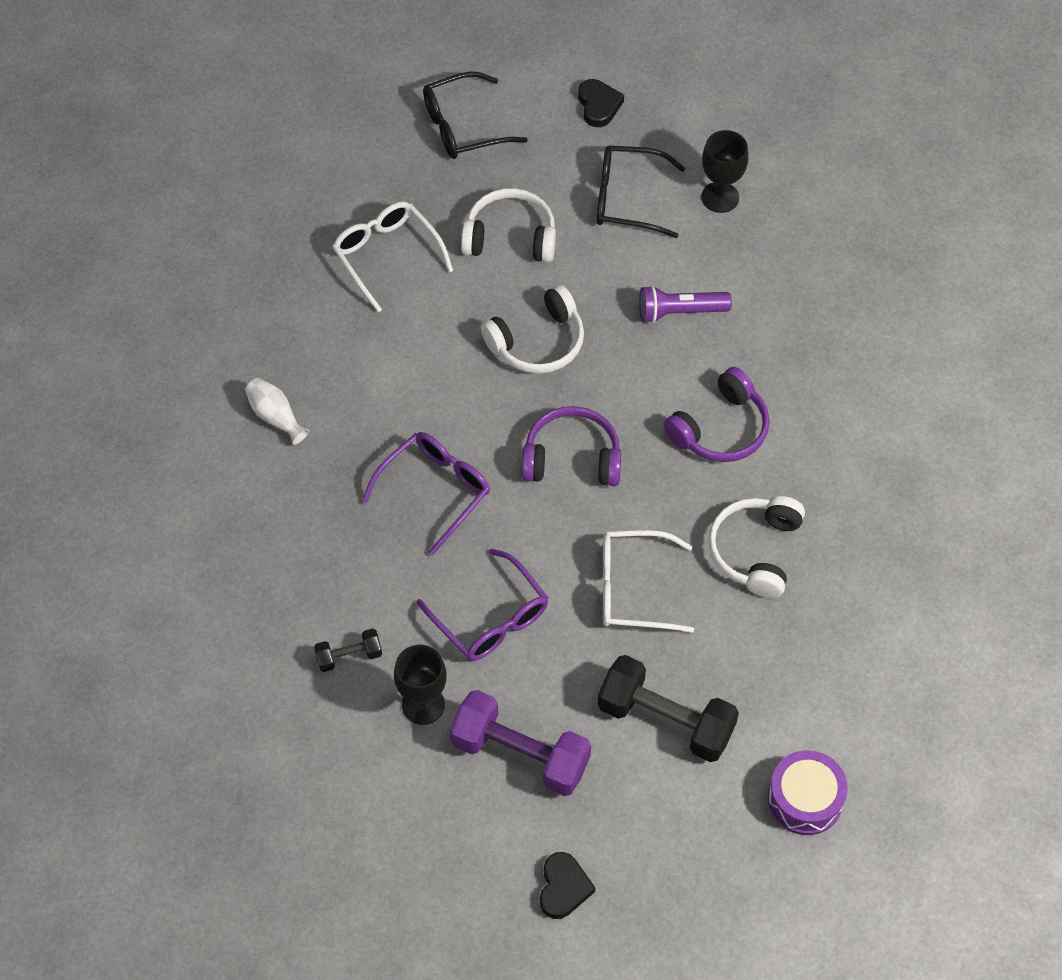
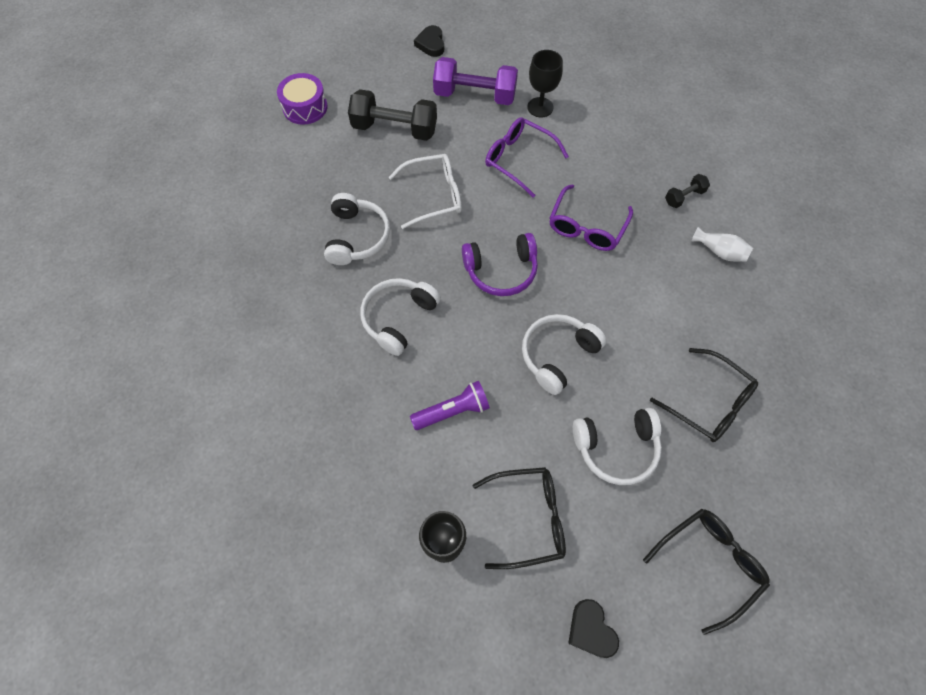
camera: 165 degrees right, 5 degrees up
black dumbbell [314,629,382,672] -> black dumbbell moved to [665,174,710,208]
white glasses [332,201,453,312] -> black glasses [650,348,758,442]
purple headphones [663,367,770,462] -> white headphones [360,278,441,356]

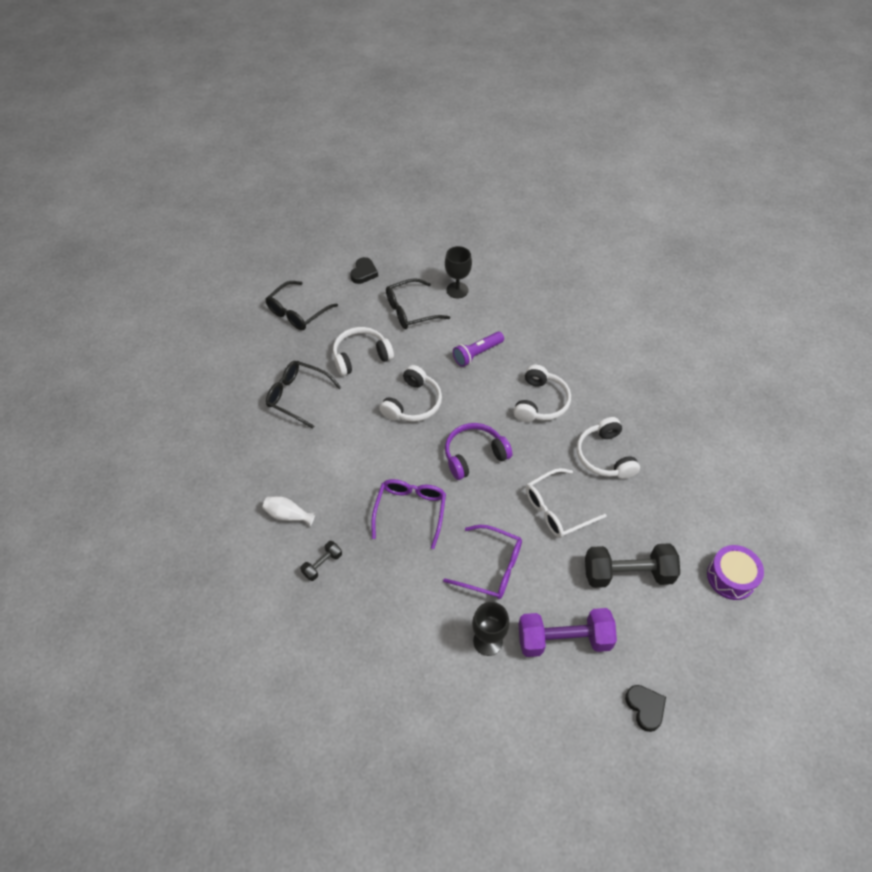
camera: 165 degrees right, 10 degrees down
black heart [568,599,619,658] -> black heart turned 60 degrees clockwise [350,257,378,284]

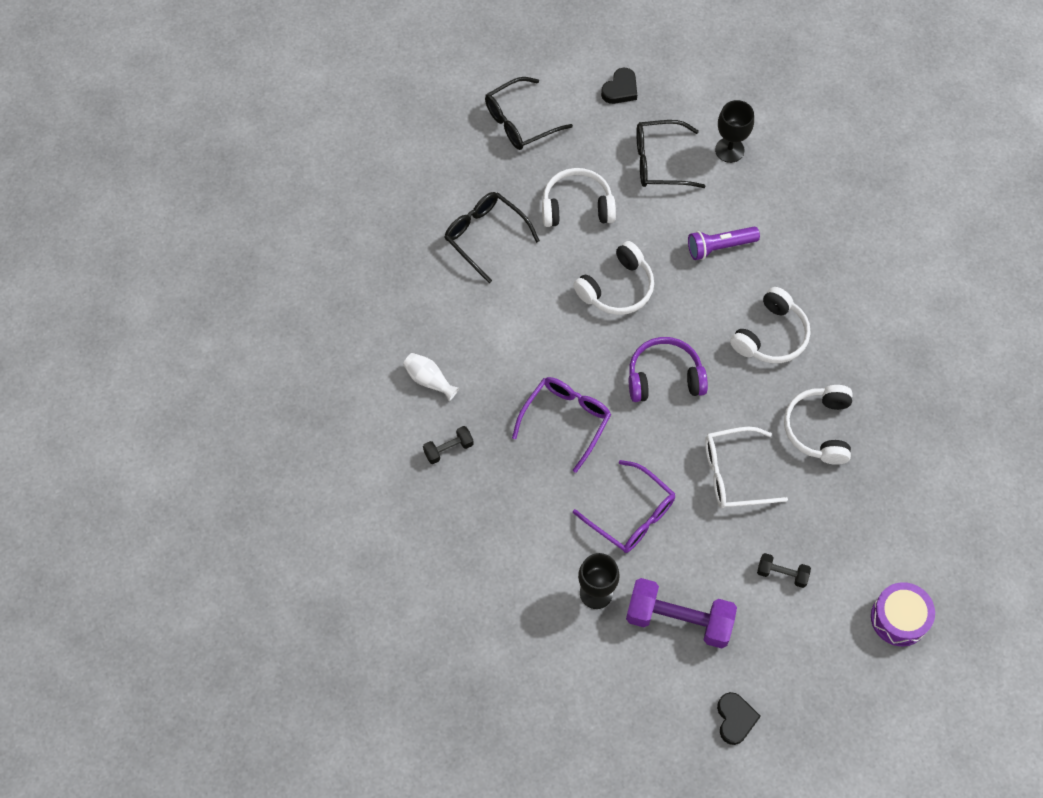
camera: 20 degrees right, 10 degrees up
black dumbbell [585,543,680,588] -> black dumbbell [757,553,811,588], size x0.49

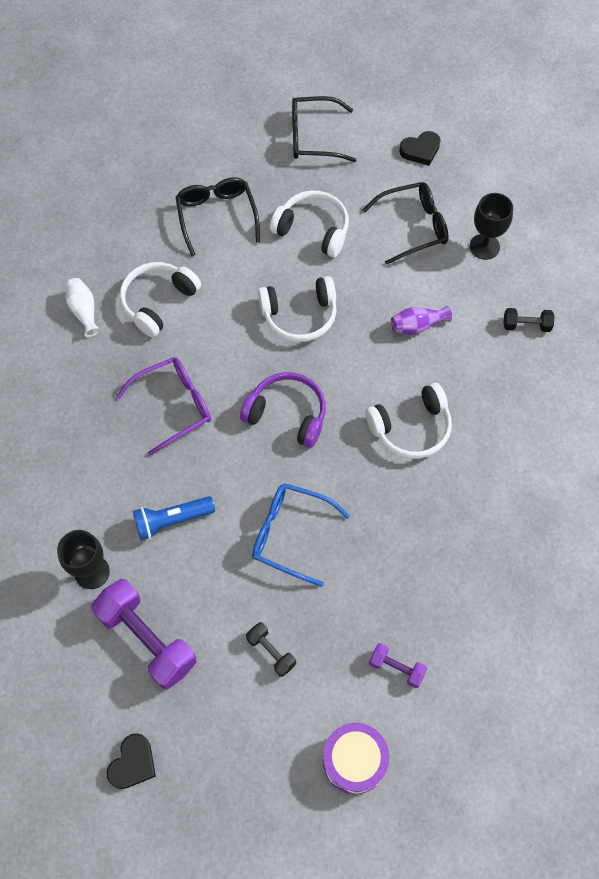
camera: 30 degrees right, 0 degrees up
black dumbbell [423,426,474,464] -> black dumbbell moved to [503,308,555,332]
purple glasses [573,460,675,553] -> blue flashlight [133,496,215,540]
black glasses [636,120,705,188] -> black glasses turned 135 degrees clockwise [362,182,449,265]
purple flashlight [688,226,760,260] -> purple vase [391,306,452,335]
white glasses [705,427,788,508] -> blue glasses [252,483,350,587]
white headphones [784,385,853,465] -> white headphones moved to [120,262,201,337]
none -> purple dumbbell [369,643,427,688]

